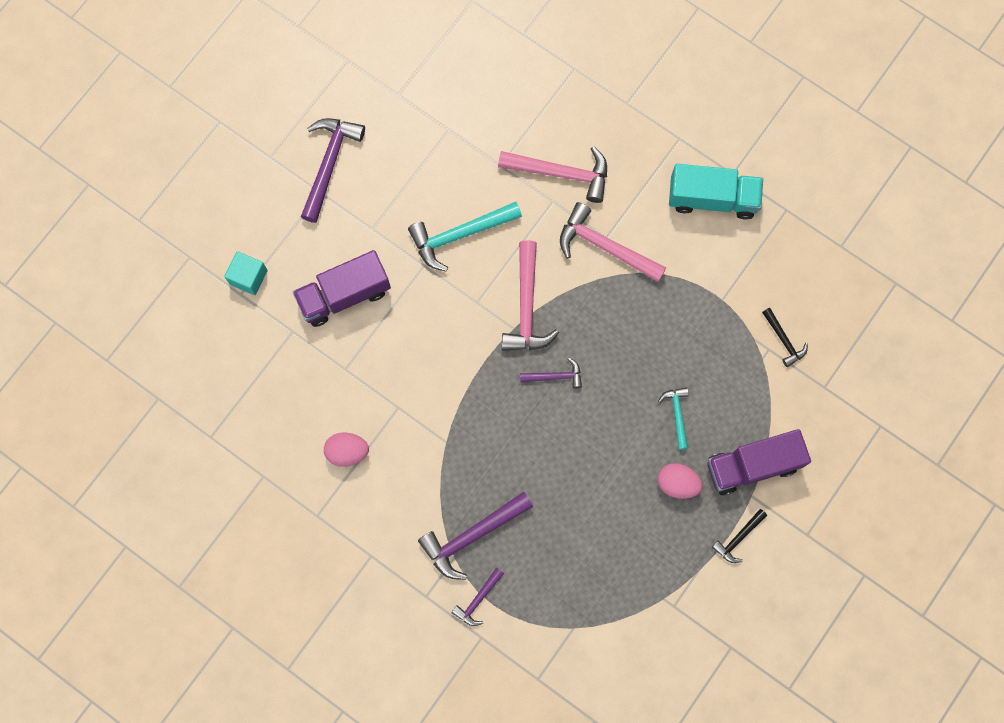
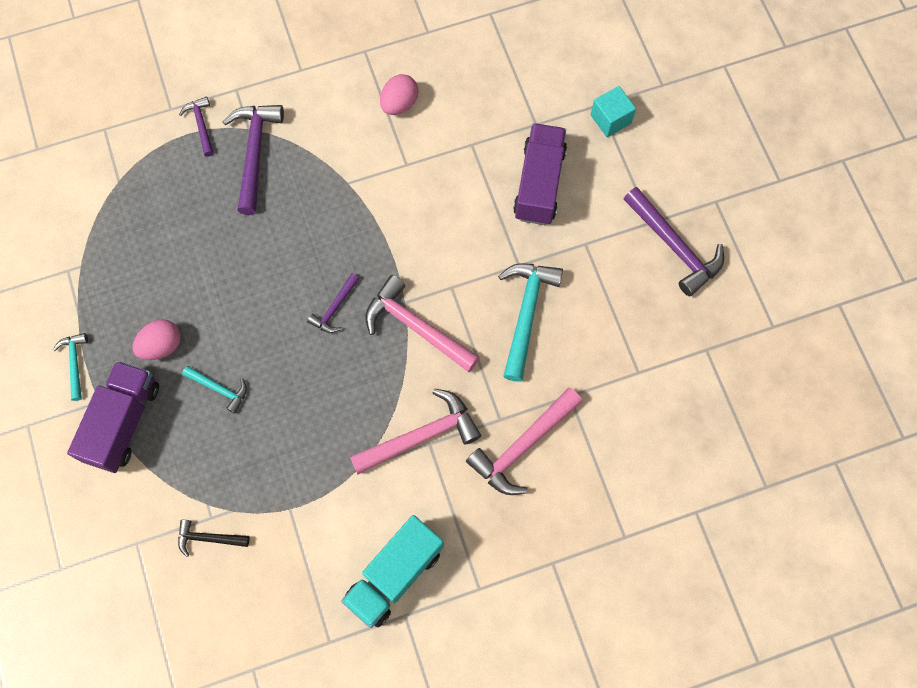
camera: 125 degrees right, 5 degrees down
black hammer [712,509,767,563] -> turquoise hammer [53,333,88,401]

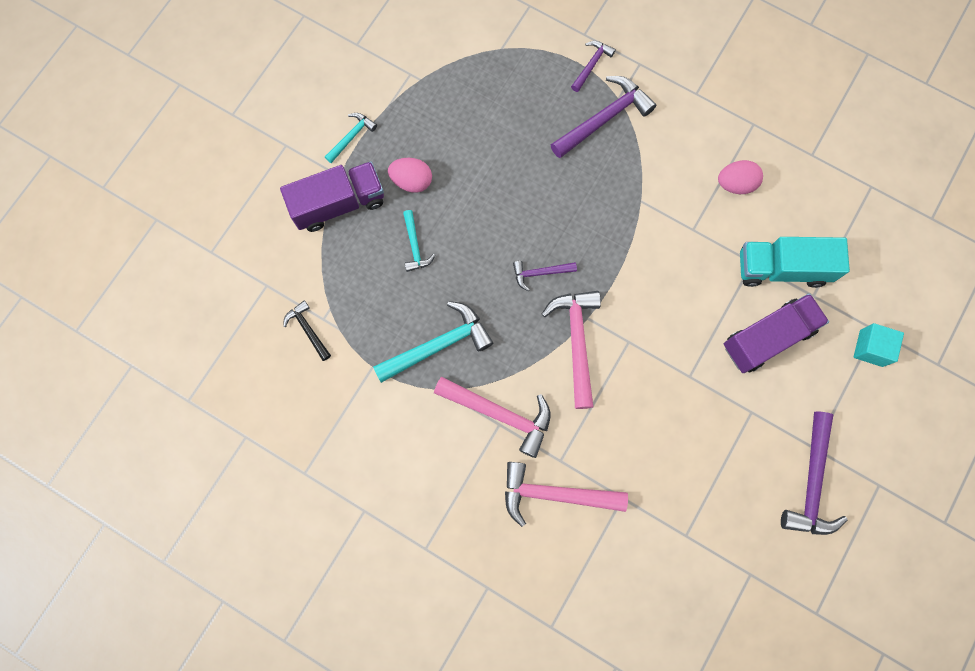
camera: 50 degrees right, 5 degrees up
turquoise truck [341,515,444,628] -> turquoise truck moved to [740,237,850,288]
turquoise hammer [498,263,563,382] -> turquoise hammer moved to [373,301,493,383]

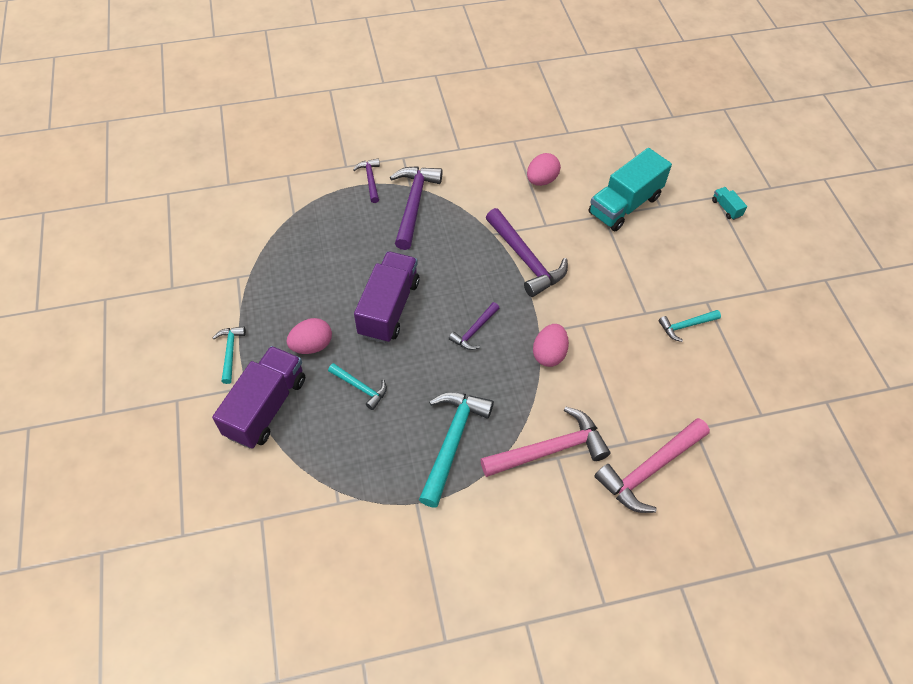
camera: 45 degrees left, 20 degrees down
black hammer [283,300,331,361] -> none
pink hammer [542,291,601,409] -> pink egg [533,324,569,367]
purple truck [724,293,829,373] -> purple truck moved to [354,251,419,343]
purple hammer [781,411,848,535] -> purple hammer moved to [486,208,568,297]
turquoise cube [854,323,904,367] -> turquoise truck [712,187,747,220]
none -> turquoise hammer [658,310,721,342]

